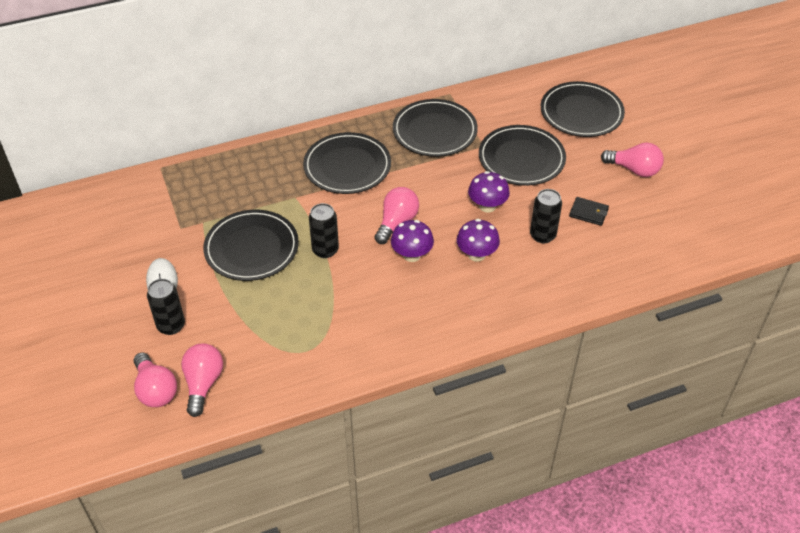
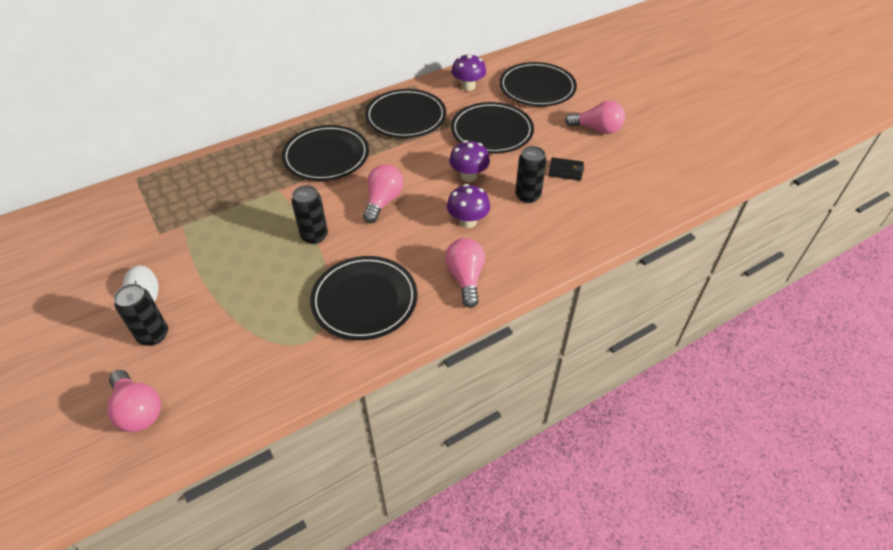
camera: 10 degrees left, 0 degrees up
pink light bulb [181,343,223,417] -> pink light bulb moved to [445,238,485,308]
black plate [203,210,299,281] -> black plate moved to [310,256,417,340]
purple mushroom [391,220,434,262] -> purple mushroom moved to [451,53,486,91]

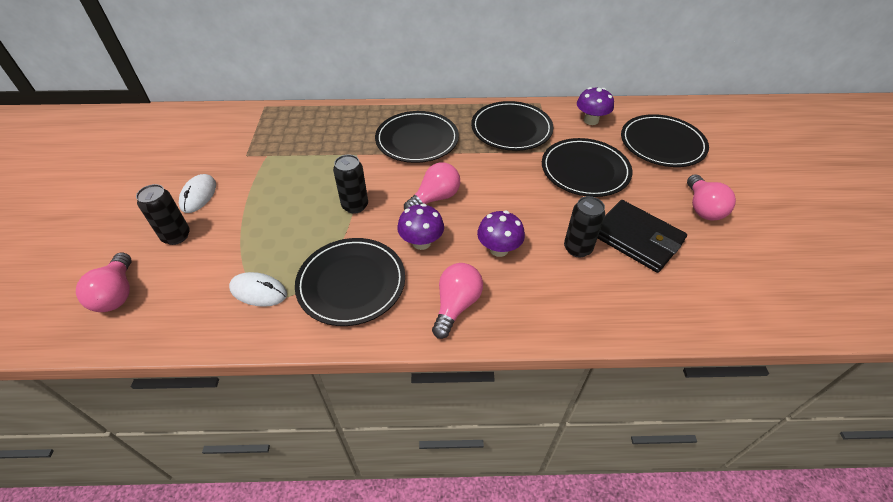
camera: 30 degrees right, 0 degrees up
purple mushroom [449,140,490,182] -> purple mushroom moved to [397,204,444,250]
black wallet [548,157,584,181] -> black wallet [597,200,687,273], size x1.99
pink light bulb [565,101,625,134] -> pink light bulb turned 45 degrees clockwise [687,174,736,221]
none -> white mouse [229,272,287,307]

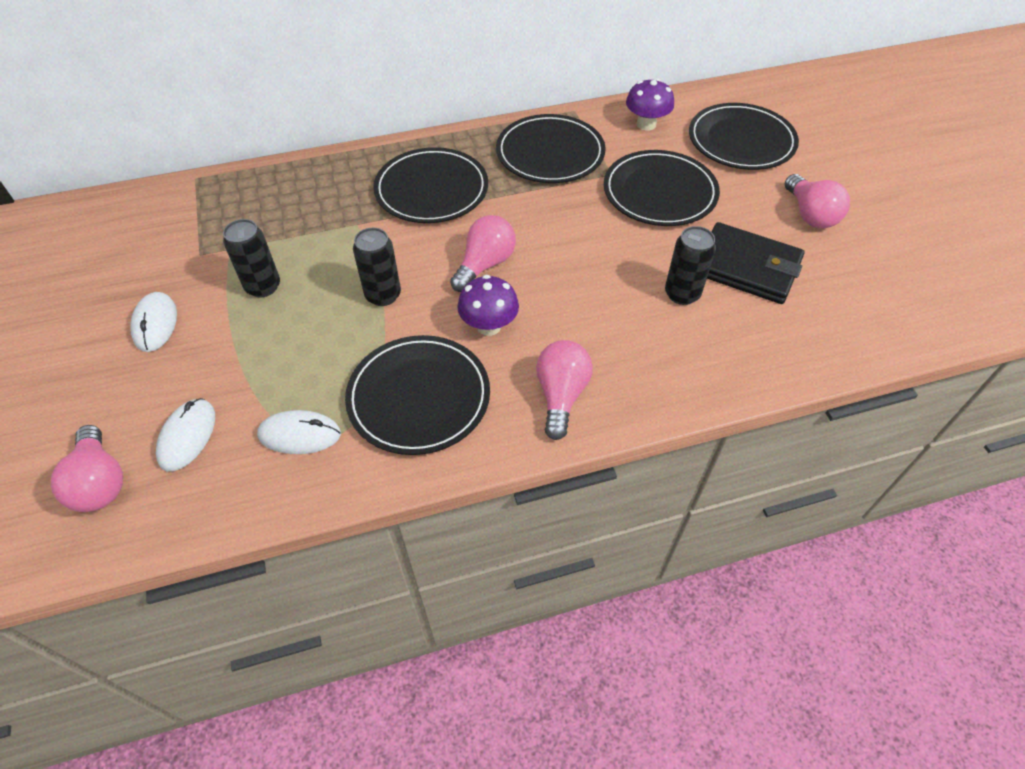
camera: 15 degrees left, 5 degrees up
black can [136,184,190,245] -> black can moved to [223,219,280,298]
purple mushroom [477,211,525,257] -> none
none -> white mouse [156,398,215,472]

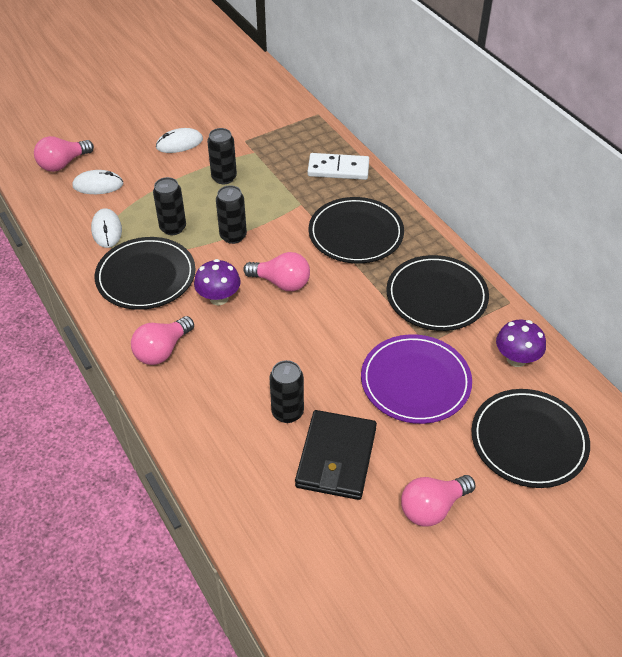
camera: 75 degrees right, 5 degrees down
pink light bulb [536,340,593,440] -> pink light bulb turned 135 degrees clockwise [131,316,194,365]
black plate [604,150,720,226] -> purple plate [361,334,472,424]
none -> black can [153,177,186,235]
none -> white domino [307,153,369,180]

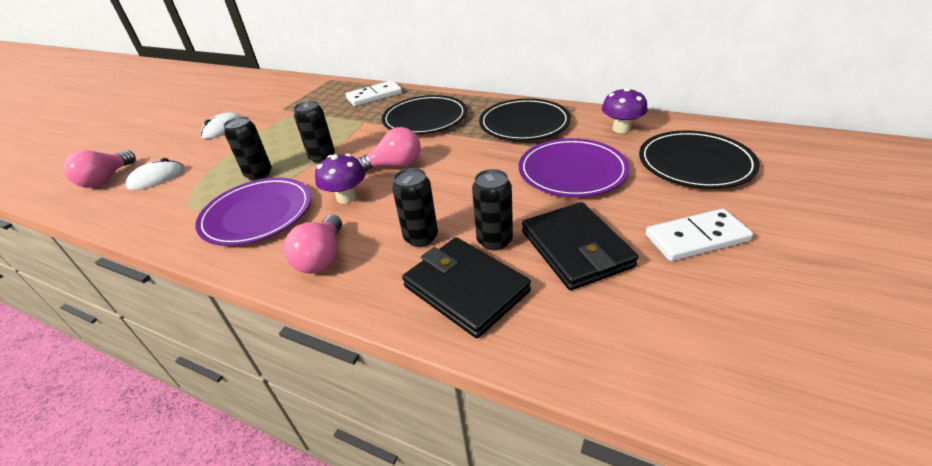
camera: 30 degrees left, 10 degrees down
white mouse [91,208,122,248] -> none
black plate [95,237,195,310] -> purple plate [195,177,311,246]
black can [207,128,237,184] -> black can moved to [392,168,438,247]
pink light bulb [401,475,476,527] -> white domino [646,209,753,261]
none -> black wallet [402,237,531,338]

